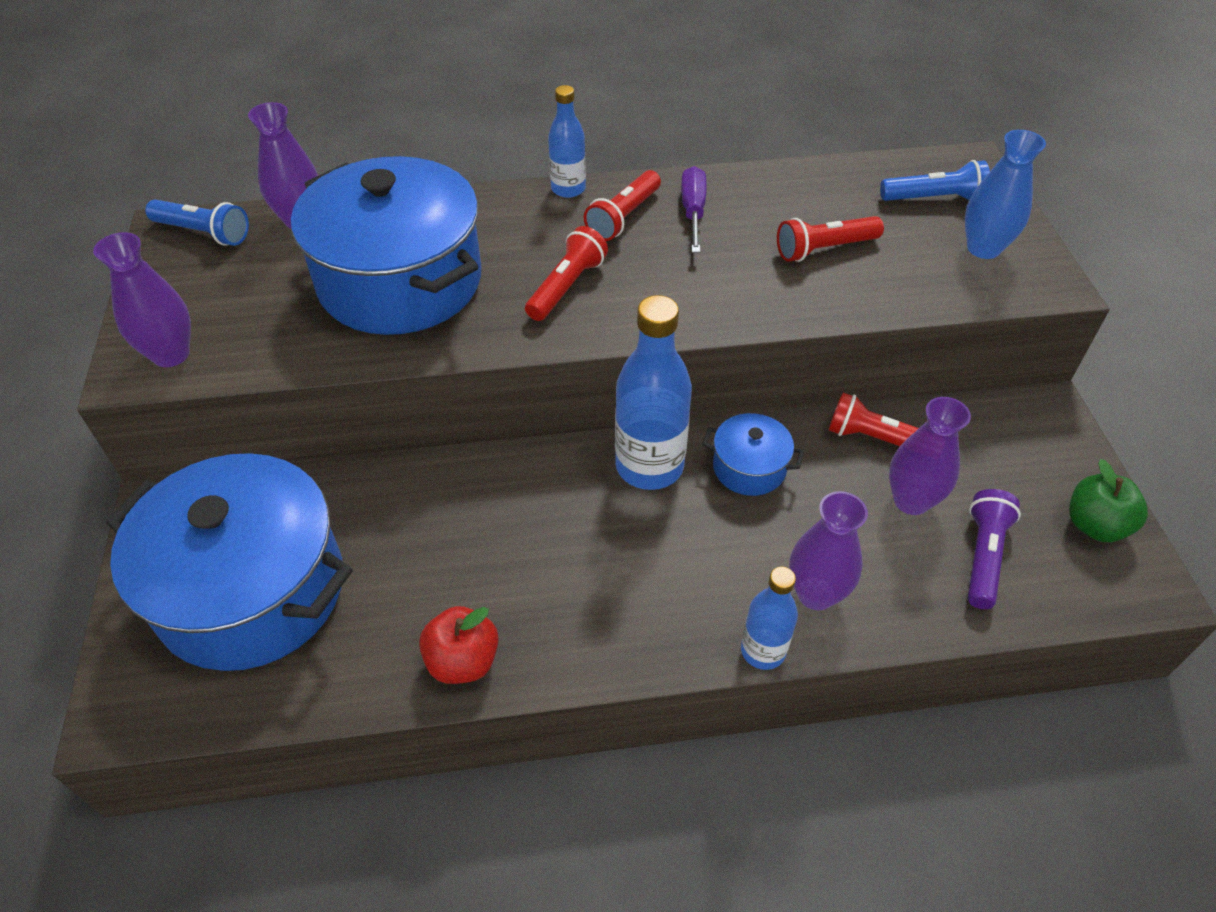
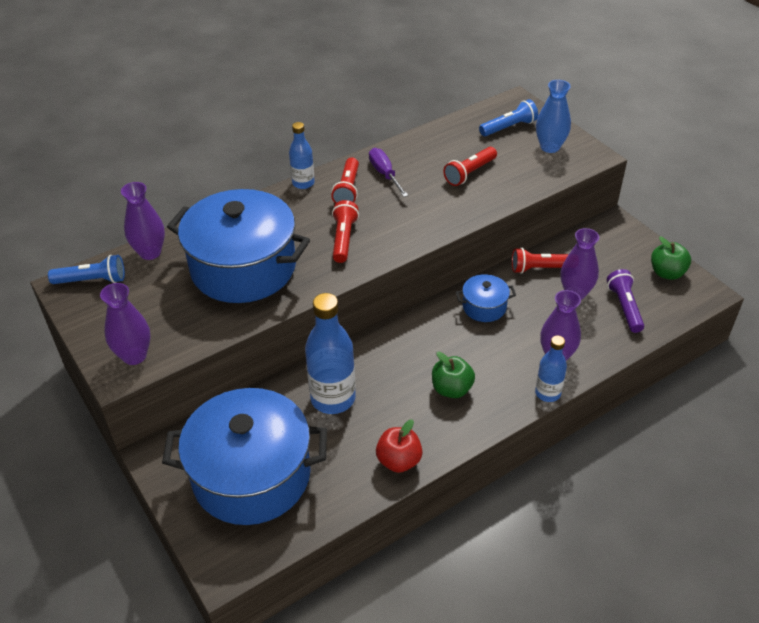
camera: 25 degrees left, 5 degrees down
blue bottle [615,295,692,490] -> blue bottle moved to [305,293,356,414]
none -> green apple [432,352,475,398]

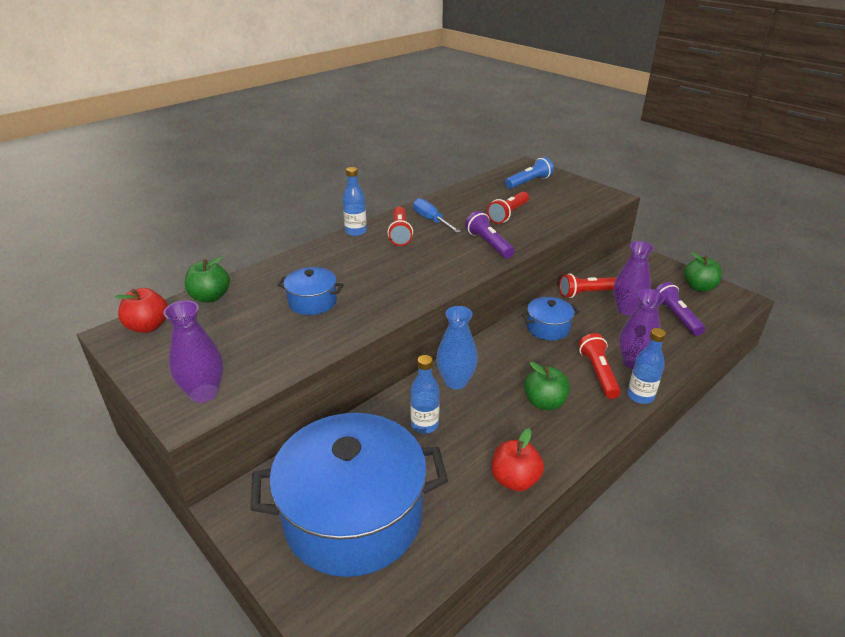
camera: 10 degrees left, 10 degrees down
blue flashlight [48,255,125,284] -> red apple [115,288,168,333]
purple vase [121,182,165,260] -> green apple [185,257,230,302]
blue pot [167,189,310,303] -> blue pot [277,267,344,315], size x0.44
blue bottle [305,293,356,414] -> blue bottle [410,355,440,434], size x0.57
red flashlight [332,200,359,263] -> red flashlight moved to [578,333,621,399]
purple screwdriver [369,148,408,197] -> blue screwdriver [413,198,461,233]
blue vase [536,80,571,153] -> blue vase moved to [436,306,478,389]
none -> purple flashlight [465,211,514,258]

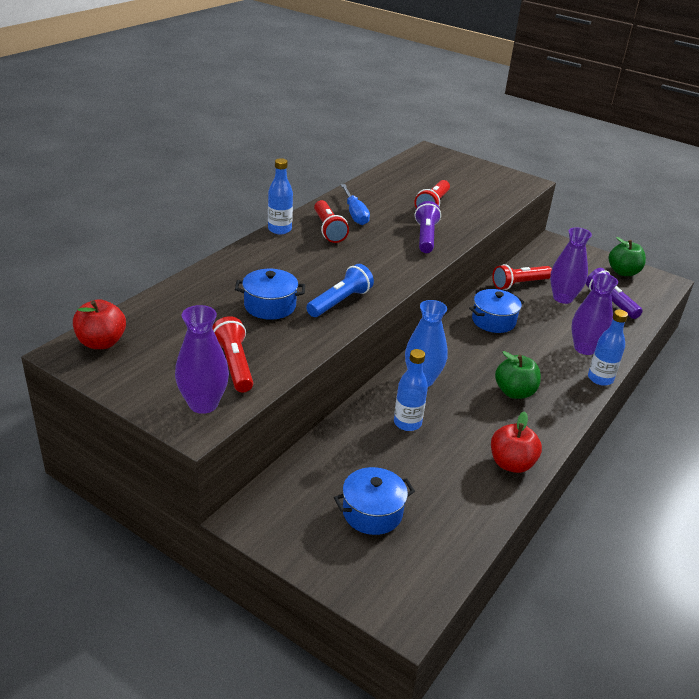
camera: 15 degrees left, 0 degrees up
green apple [185,257,230,302] -> none
blue pot [251,413,448,577] -> blue pot [334,467,415,535], size x0.44
blue screwdriver [413,198,461,233] -> blue screwdriver turned 150 degrees counterclockwise [341,184,370,225]
purple flashlight [465,211,514,258] -> purple flashlight turned 45 degrees clockwise [415,201,441,253]
blue flashlight [505,157,554,189] -> blue flashlight moved to [306,264,374,317]
red flashlight [578,333,621,399] -> red flashlight moved to [212,316,253,393]

